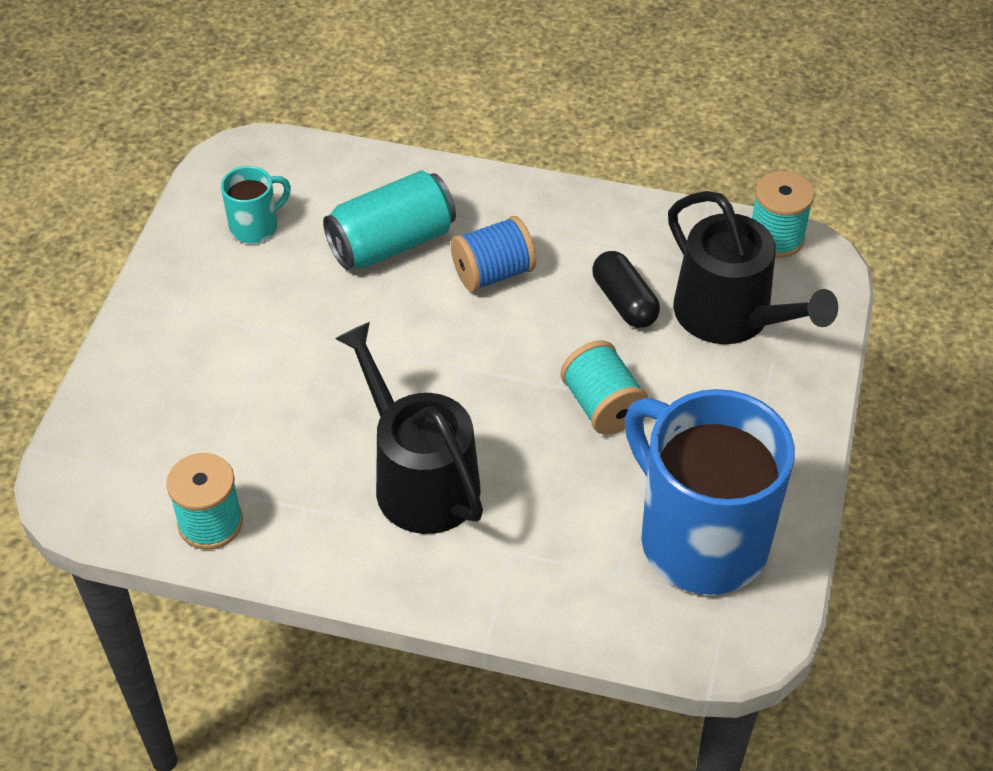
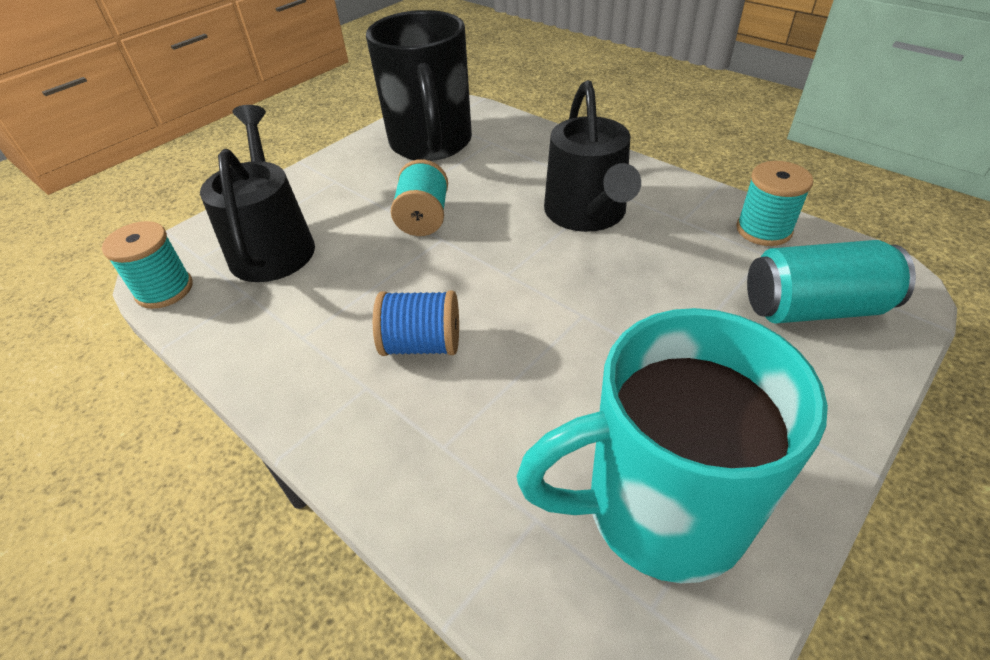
camera: 150 degrees left, 5 degrees down
turquoise mug [221,166,291,243] -> turquoise mug [516,308,828,583], size x2.30
turquoise can [323,170,456,270] -> turquoise can moved to [747,240,916,324]
black capsule [592,251,660,328] -> none
blue mug [624,389,795,595] -> black mug [366,10,472,161]

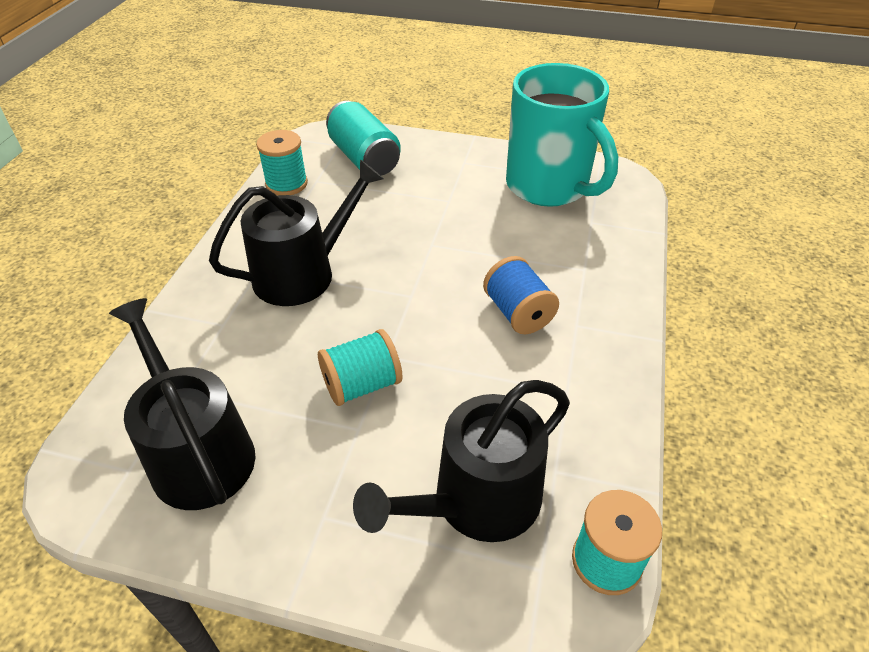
camera: 120 degrees left, 0 degrees up
black mug [366,10,472,161] -> black watering can [109,298,255,510]

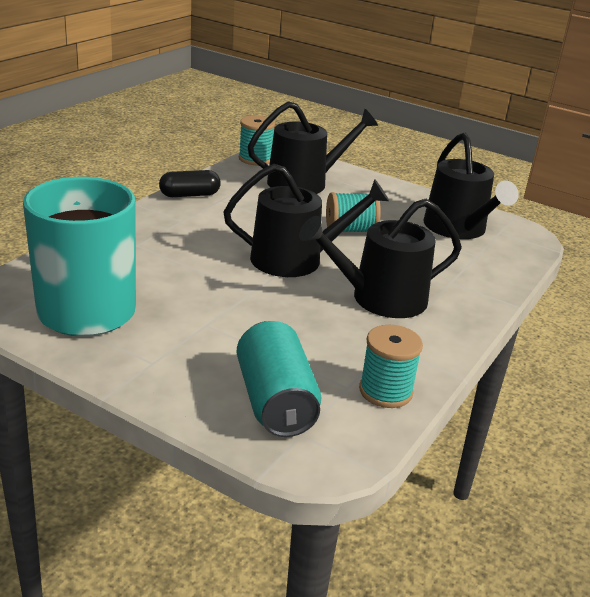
camera: 165 degrees left, 15 degrees down
blue spool [483,256,559,334] -> none
none -> black capsule [159,170,221,197]
none -> black watering can [224,164,389,277]

